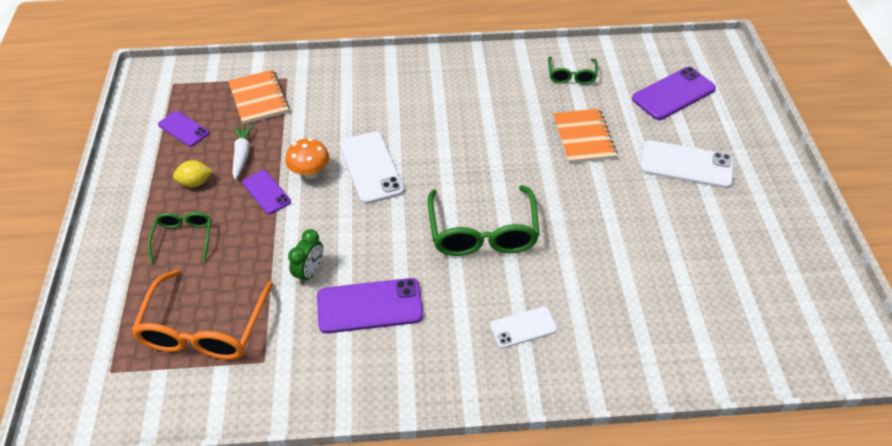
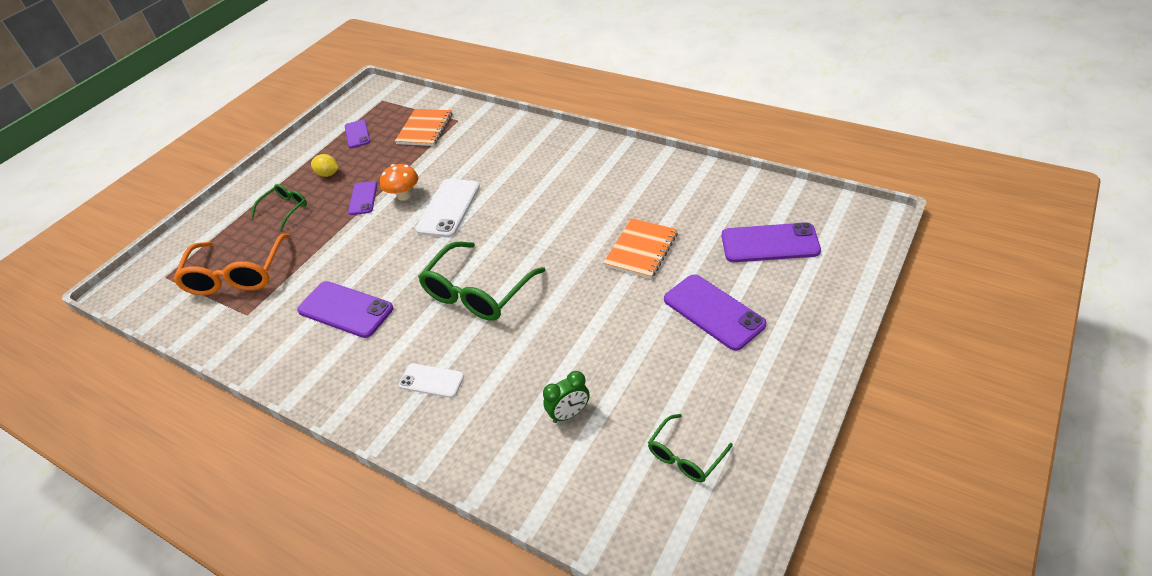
camera: 40 degrees right, 5 degrees down
orange glasses [131,269,273,360] -> orange glasses turned 45 degrees counterclockwise [173,234,290,295]
white carrot [232,124,254,180] -> none
green clock [288,229,323,284] -> green clock moved to [543,371,590,423]
green glasses [548,56,598,85] -> green glasses moved to [648,414,733,482]
white phone [640,140,734,188] -> purple phone [664,274,767,351]

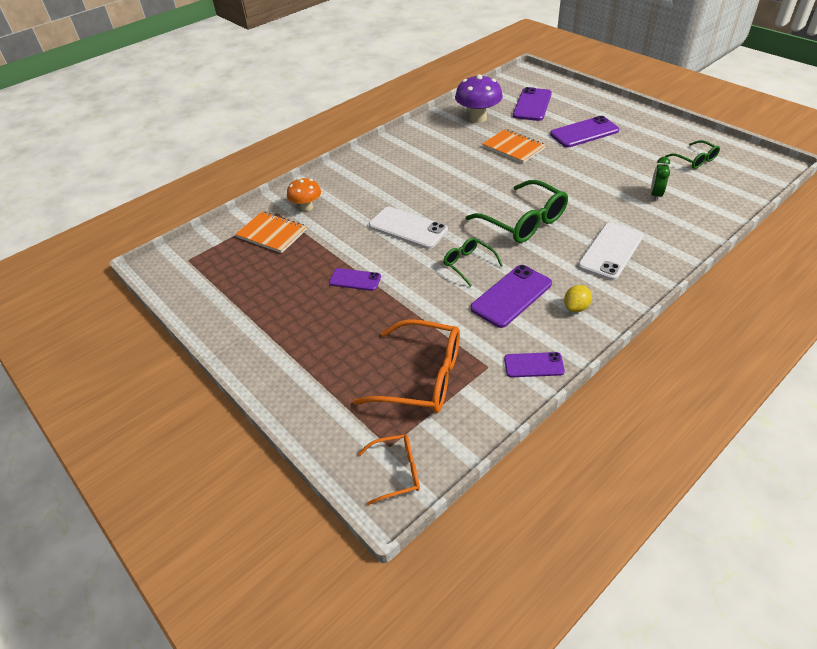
camera: 75 degrees left, 0 degrees up
green glasses [251,184,307,230] -> green glasses moved to [443,237,503,287]
yellow lemon [311,154,338,177] -> yellow lemon moved to [564,285,592,312]
purple phone [345,120,370,148] -> purple phone moved to [504,352,565,377]
orange mushroom [380,164,418,201] -> orange mushroom moved to [287,178,321,211]
white phone [399,363,464,398] -> white phone [578,223,643,281], size x1.67
green clock [543,371,590,423] -> green clock turned 150 degrees counterclockwise [651,157,670,201]
none -> orange glasses [358,435,420,505]
none -> purple mushroom [455,74,503,123]

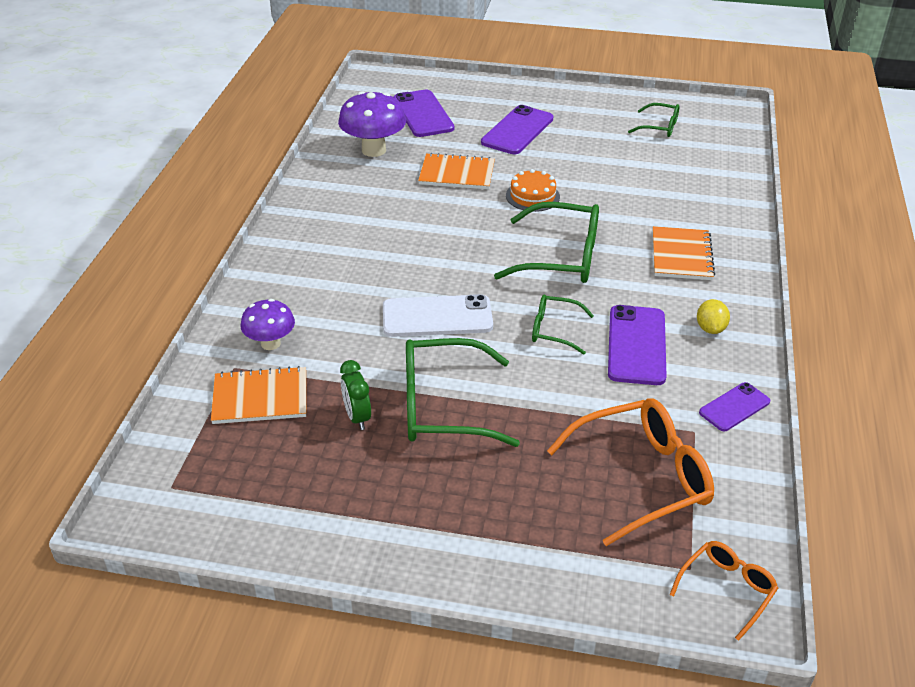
camera: 40 degrees left, 5 degrees down
orange mushroom [287,178,321,211] -> purple mushroom [241,299,295,350]
purple phone [329,268,381,291] -> green glasses [406,338,520,447]
white phone [578,223,643,281] -> orange notebook [653,226,715,280]
green clock [651,157,670,201] -> green clock moved to [340,360,371,430]
none -> orange cake [506,169,560,212]

